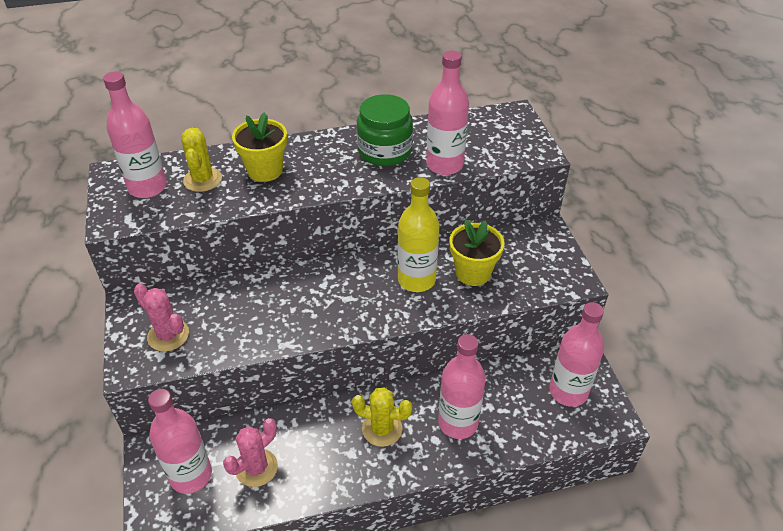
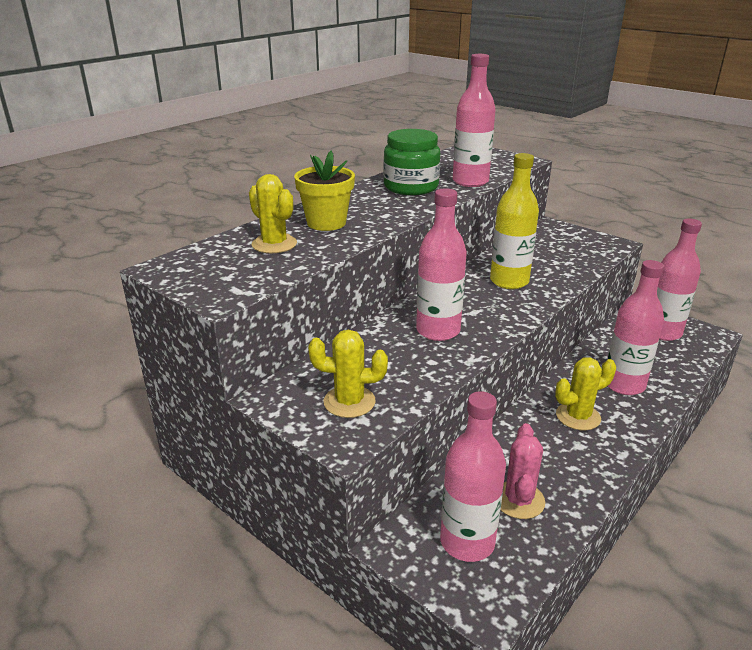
camera: 35 degrees left, 15 degrees down
pink bottle [103,71,167,198] -> pink bottle moved to [416,188,467,341]
pink cactus [134,284,189,351] -> yellow cactus [308,330,388,418]
yellow flower pot [449,219,505,286] -> none

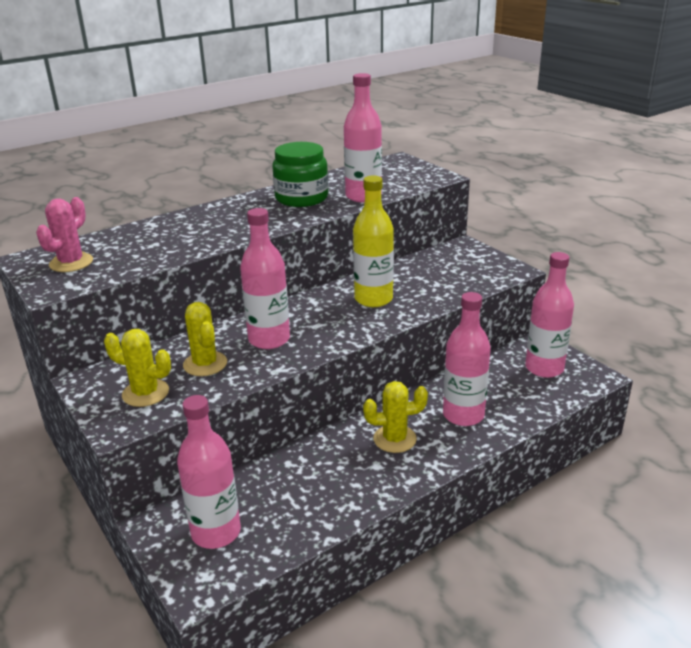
camera: 15 degrees right, 0 degrees up
yellow cactus [249,174,297,253] -> yellow cactus moved to [183,302,227,376]
yellow flower pot [294,151,355,231] -> none
pink cactus [501,423,545,519] -> pink cactus moved to [36,197,93,272]

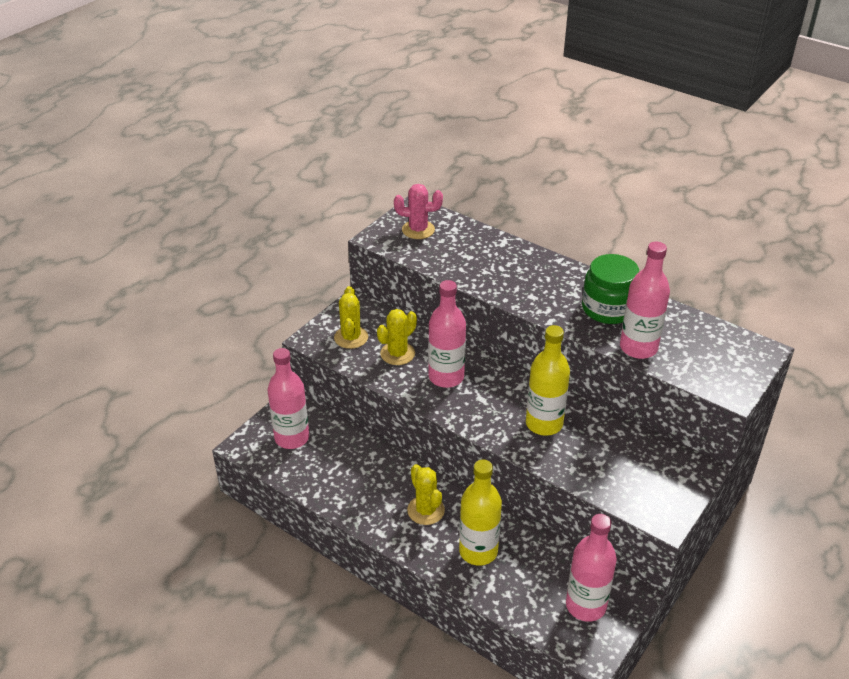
camera: 70 degrees right, 10 degrees up
pink bottle [443,292,491,426] -> yellow bottle [459,460,502,566]

